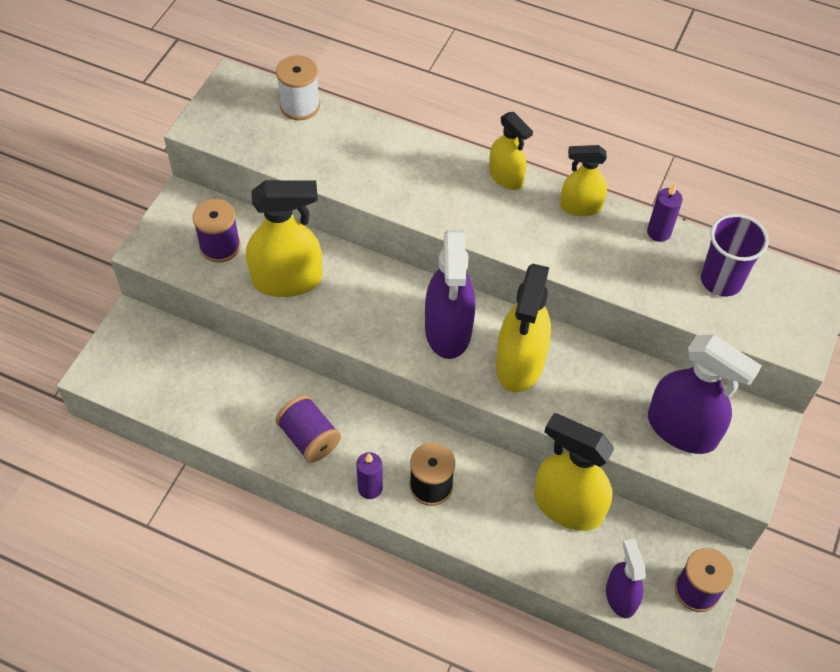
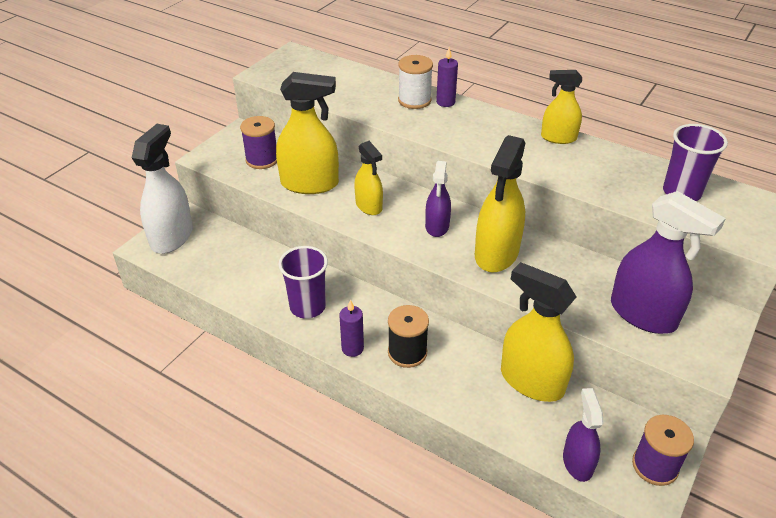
camera: 10 degrees right, 15 degrees down
white spool [276,55,320,120] -> white spool moved to [398,55,433,109]
purple spool [276,395,341,463] -> purple cup [278,246,328,319]
purple spray bottle [425,230,475,359] -> purple spray bottle [425,161,451,237], size x0.59
yellow spray bottle [489,112,533,190] -> yellow spray bottle moved to [354,141,383,215]
purple candle [647,183,683,242] -> purple candle moved to [436,47,458,107]
none -> white spray bottle [132,124,193,254]

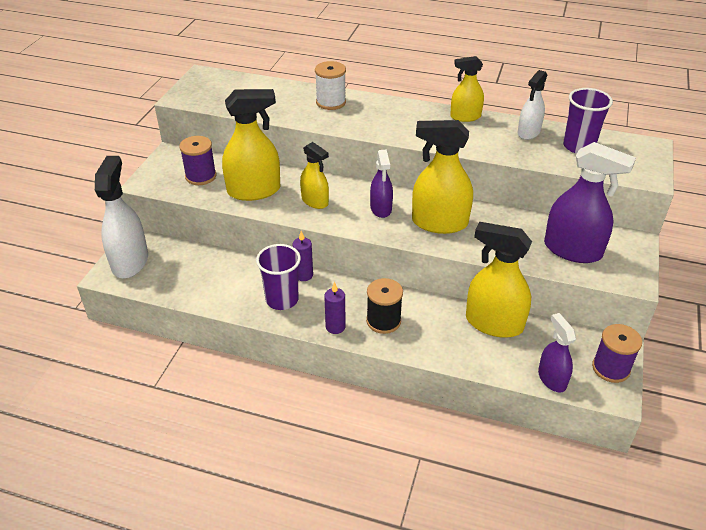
camera: 15 degrees left, 0 degrees up
purple candle [436,47,458,107] -> purple candle moved to [292,231,313,281]
yellow spray bottle [475,135,525,272] -> yellow spray bottle turned 90 degrees clockwise [412,120,473,234]
none -> white spray bottle [517,70,547,140]

